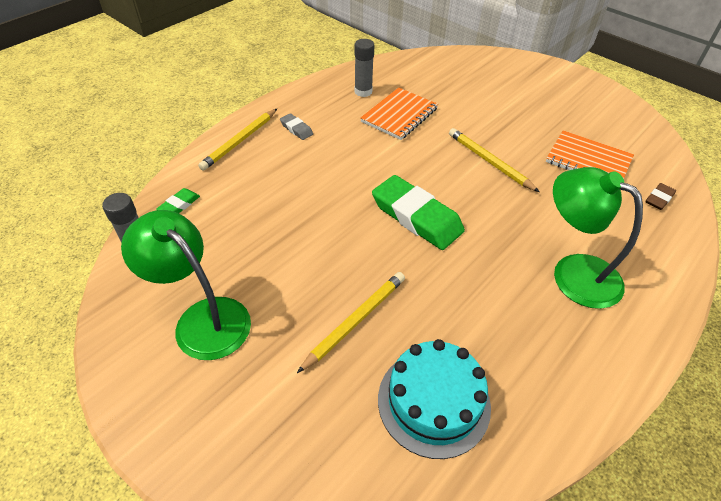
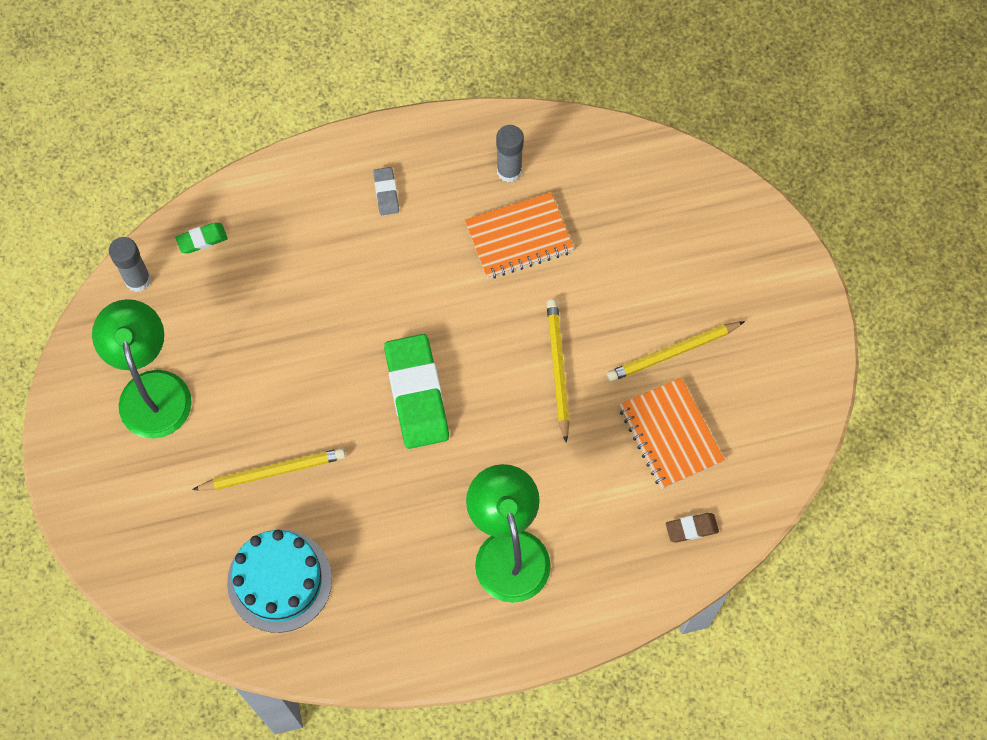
camera: 35 degrees right, 20 degrees up
yellow pencil [198,109,277,171] -> yellow pencil moved to [607,321,745,382]

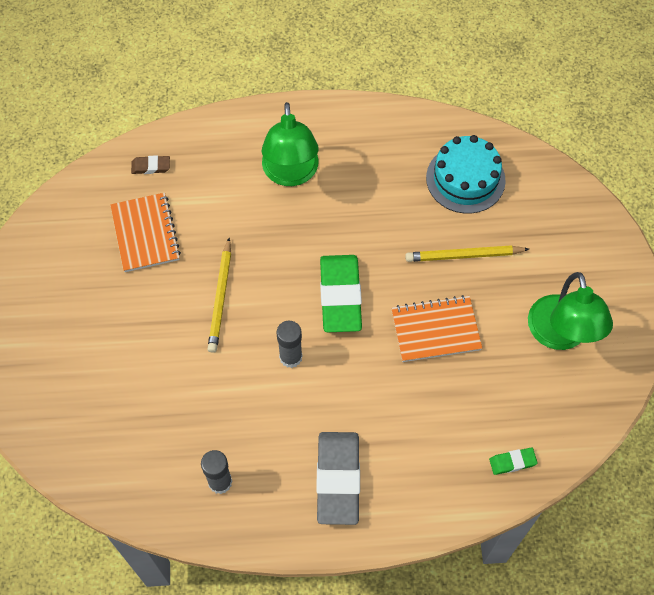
camera: 170 degrees left, 5 degrees down
grey glue stick [109,237,151,292] -> grey glue stick moved to [277,321,302,368]
grey eraser [373,167,399,215] -> grey eraser [316,432,360,525], size x2.20
orange notebook [465,192,574,279] -> orange notebook moved to [391,295,482,362]
yellow pencil [607,321,745,382] -> none

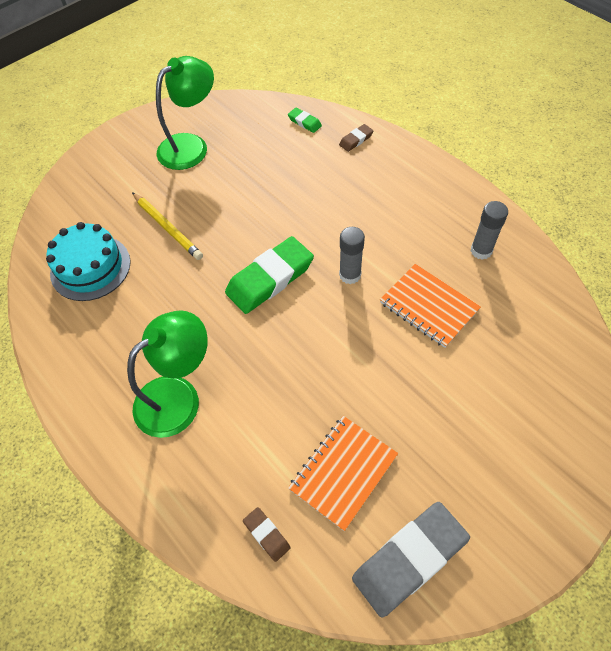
camera: 125 degrees left, 5 degrees down
yellow pencil [208,238,231,353] -> none
grey eraser [316,432,360,525] -> grey eraser moved to [352,502,470,618]
orange notebook [391,295,482,362] -> orange notebook moved to [380,264,481,348]
none -> brown eraser [339,124,373,152]

